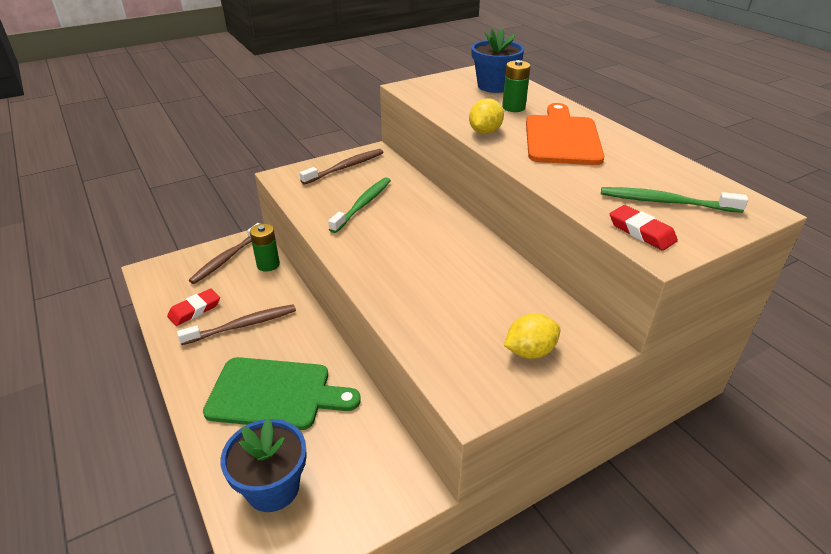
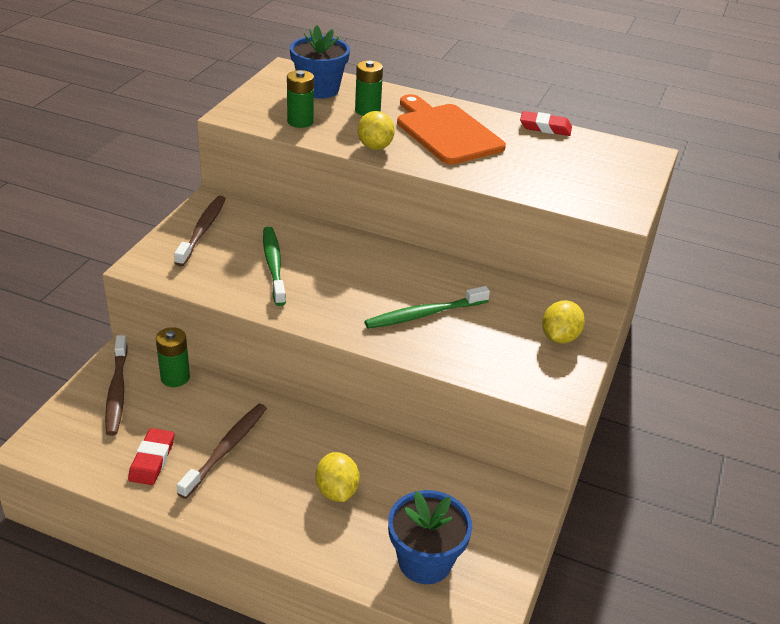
camera: 40 degrees left, 0 degrees up
green cutting board [203,357,361,430] -> yellow lemon [316,452,359,502]
green toothbrush [601,187,748,213] -> green toothbrush moved to [365,286,490,329]
red eraser [610,205,678,251] -> red eraser moved to [520,111,572,136]
none -> green battery [287,70,314,128]

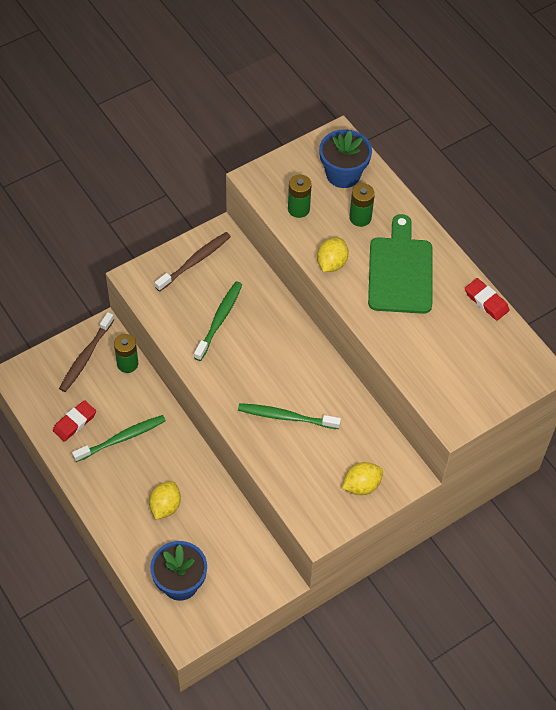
camera: 35 degrees right, 20 degrees up
brown toothbrush [177,404,267,499] -> green toothbrush [72,415,166,462]
orange cutting board [397,94,506,165] -> green cutting board [368,214,433,314]

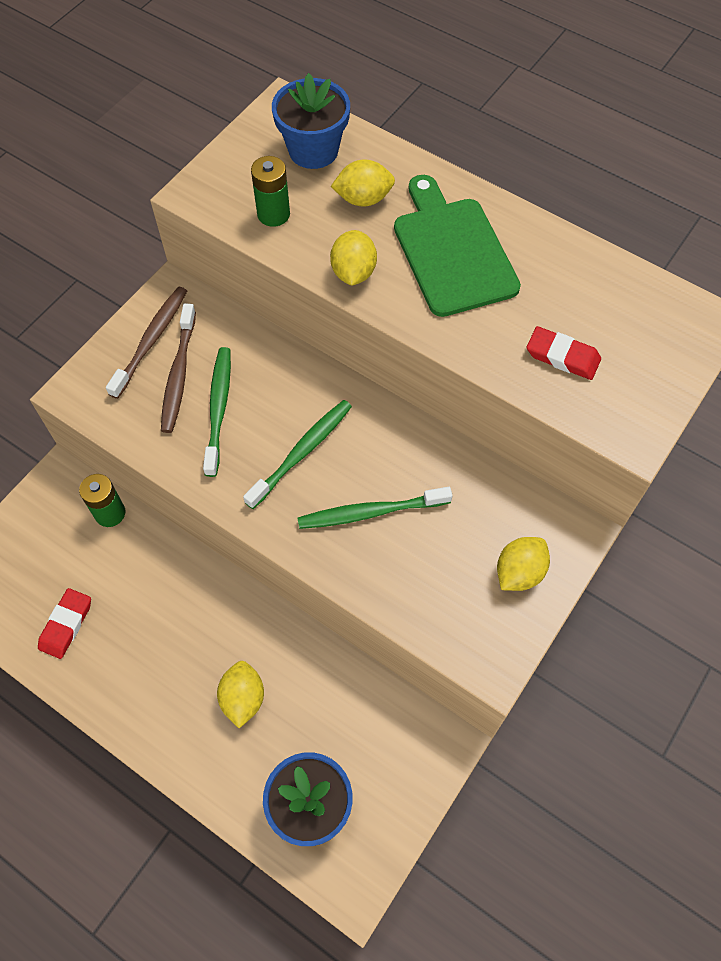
camera: 20 degrees left, 5 degrees up
brown toothbrush [59,312,114,392] -> brown toothbrush moved to [161,303,196,433]
green toothbrush [72,415,166,462] -> green toothbrush moved to [243,400,352,509]
green battery [349,184,375,227] -> yellow lemon [331,159,395,207]
red eraser [465,278,509,321] -> red eraser moved to [527,326,601,380]

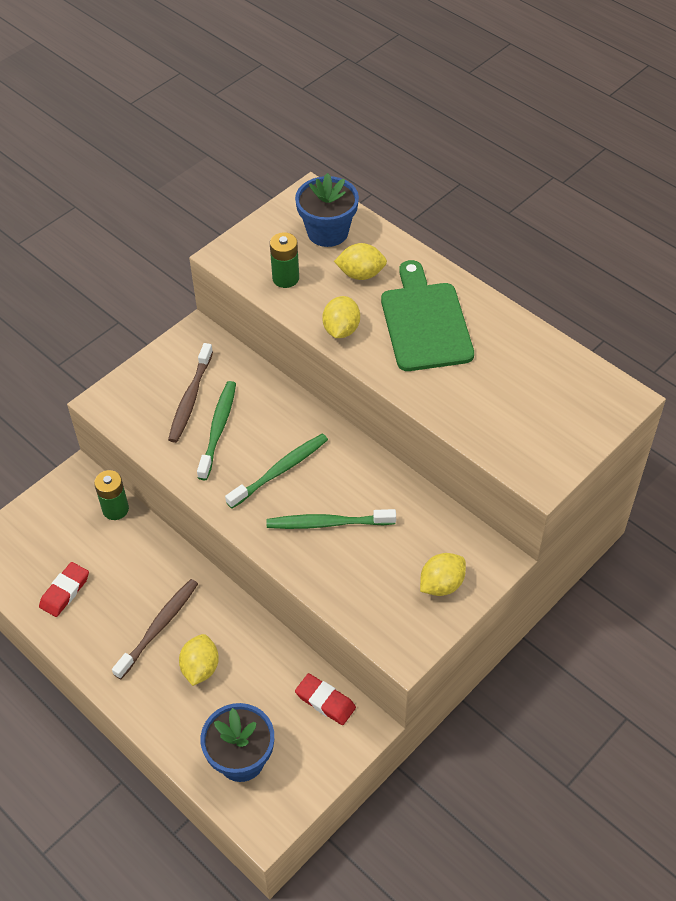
camera: 10 degrees right, 10 degrees down
brown toothbrush [106,287,187,399] -> brown toothbrush moved to [112,579,198,679]
red eraser [527,326,601,380] -> red eraser moved to [295,673,356,725]

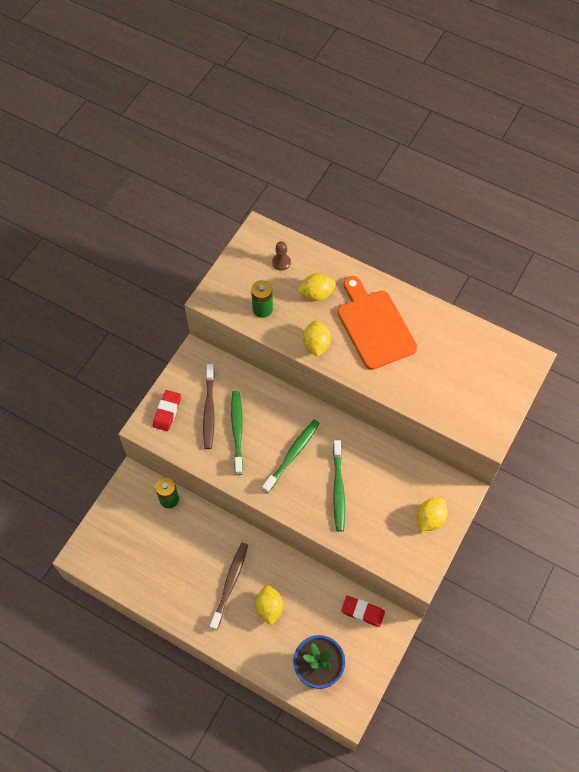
camera: 15 degrees left, 10 degrees up
red eraser [39,562,89,617] -> red eraser moved to [153,390,181,431]
green toothbrush [266,509,396,529] -> green toothbrush turned 75 degrees counterclockwise [333,440,345,532]
blue flower pot [295,173,359,247] -> brown pawn [272,241,291,271]
green cutting board [381,260,474,371] -> orange cutting board [338,276,418,370]

